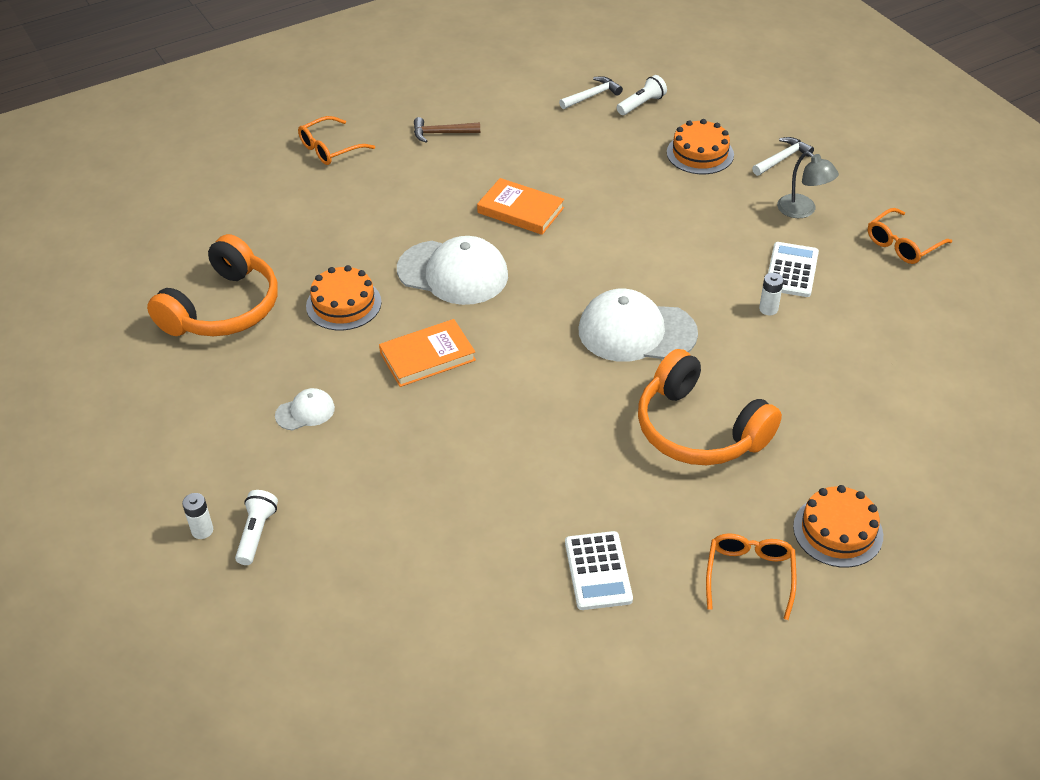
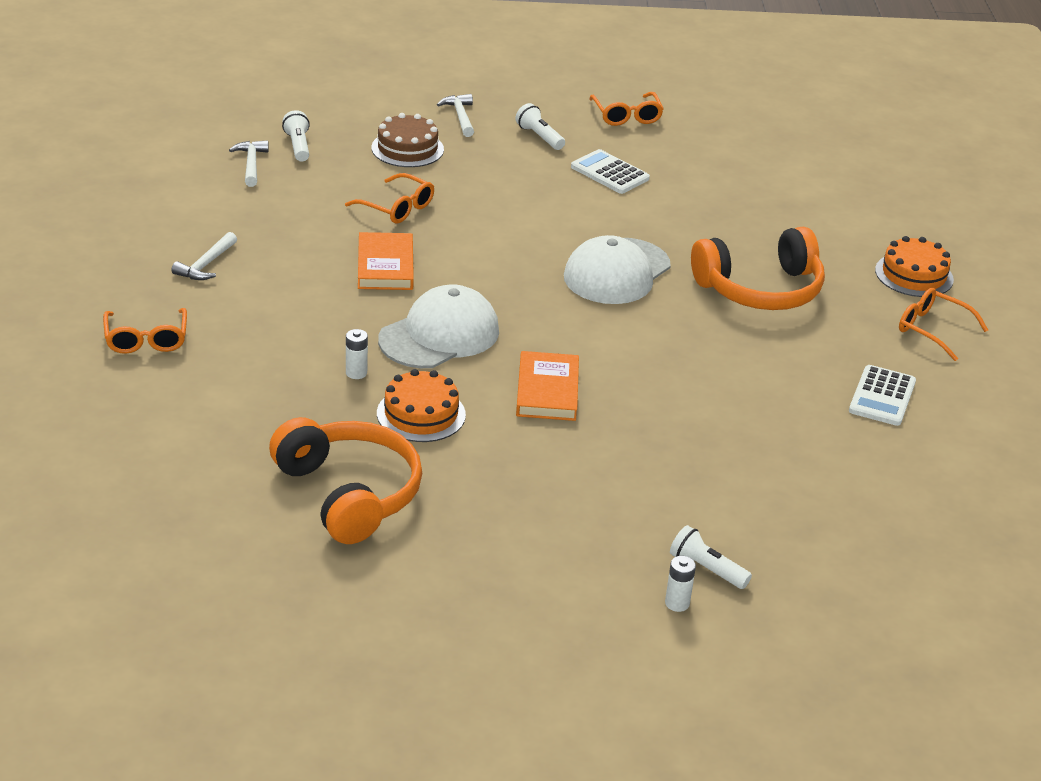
camera: 65 degrees left, 10 degrees down
white cap [275,388,335,430] -> none
brown hammer [414,117,480,142] -> white hammer [171,232,237,280]
orange book [477,178,564,235] -> orange book turned 60 degrees counterclockwise [358,232,414,290]
white calculator [565,531,633,610] -> white calculator turned 90 degrees clockwise [849,365,916,426]
orange cake [667,119,734,174] -> brown cake [371,113,444,167]
white battery [759,273,784,316] -> white battery moved to [346,329,368,379]
grey lamp [777,152,839,218] -> white flashlight [515,103,565,150]
none -> orange glasses [345,173,434,223]

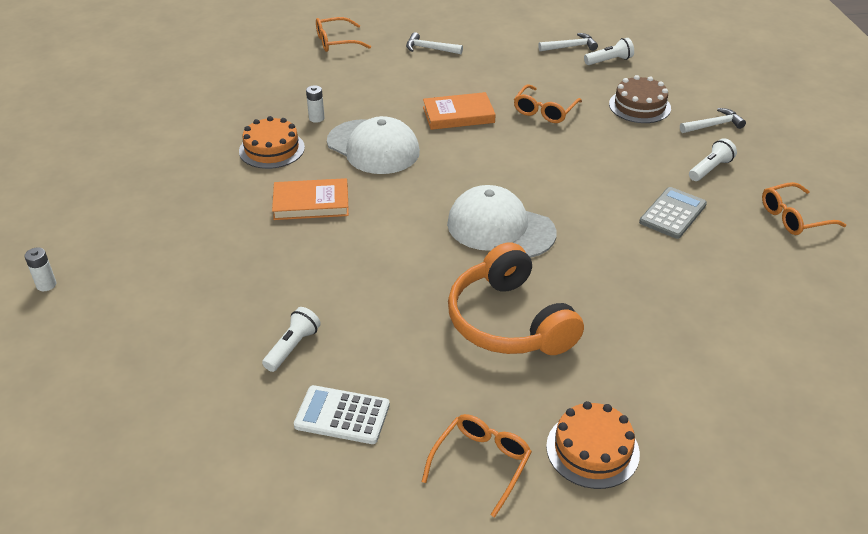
camera: 85 degrees right, 5 degrees up
orange headphones [269,417,422,544] -> none
white calculator [571,149,650,194] -> grey calculator [639,187,707,239]
white flashlight [670,525,752,589] -> white flashlight moved to [262,307,321,372]

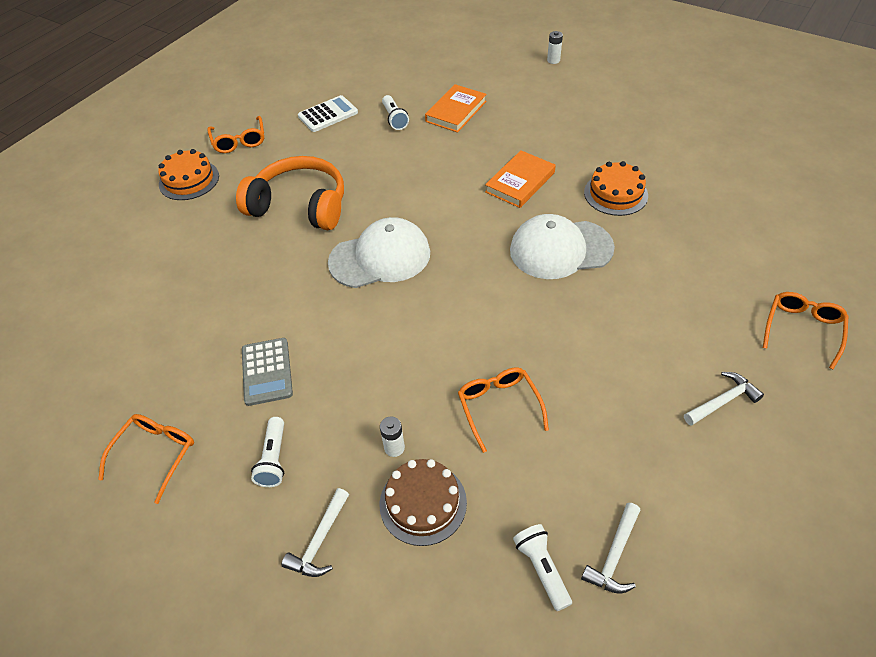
camera: 135 degrees right, 10 degrees up
white battery [306,85,325,123] -> white battery moved to [380,417,405,457]
orange book [423,92,496,130] -> orange book moved to [425,84,487,133]
white flashlight [584,38,634,65] -> white flashlight turned 135 degrees clockwise [513,524,572,611]

